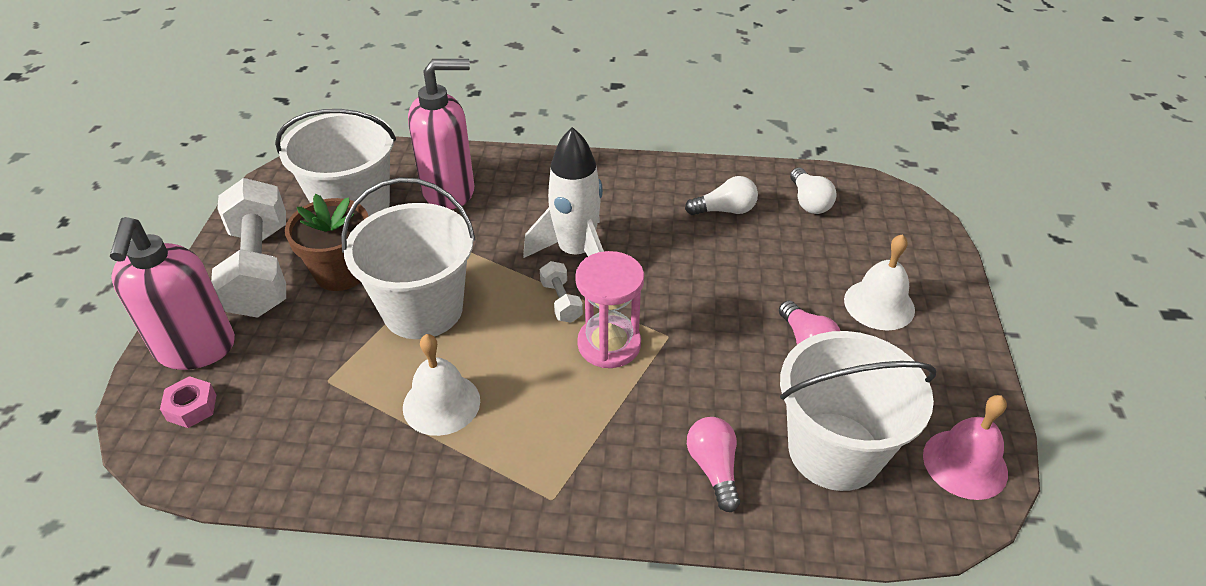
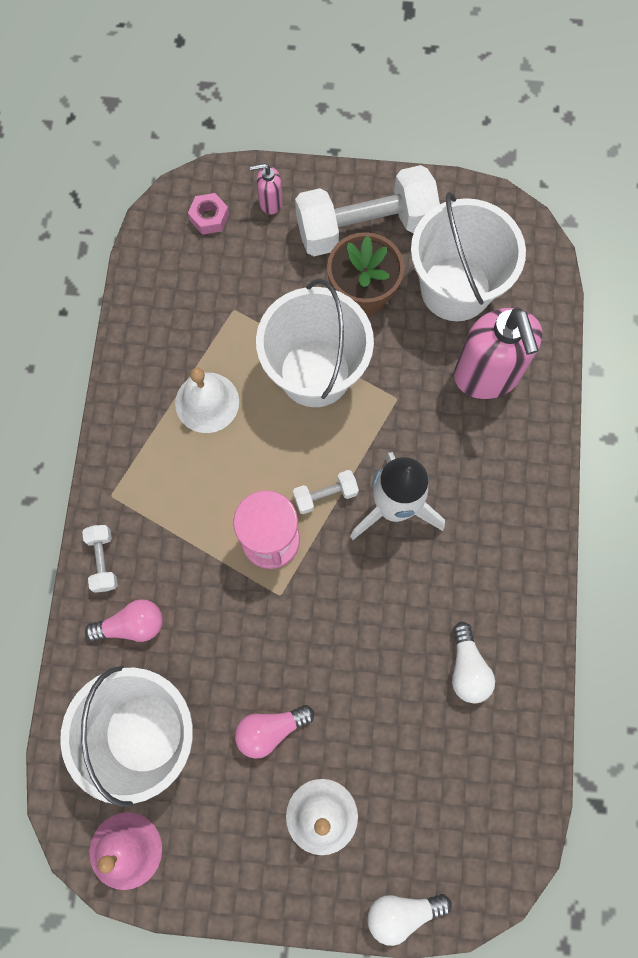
camera: 90 degrees right, 30 degrees up
pink soap dispenser [110,217,235,370] -> pink soap dispenser [250,163,282,214], size x0.45
white light bulb [790,167,836,214] -> white light bulb moved to [368,894,452,946]
none -> white dumbbell [82,525,118,593]

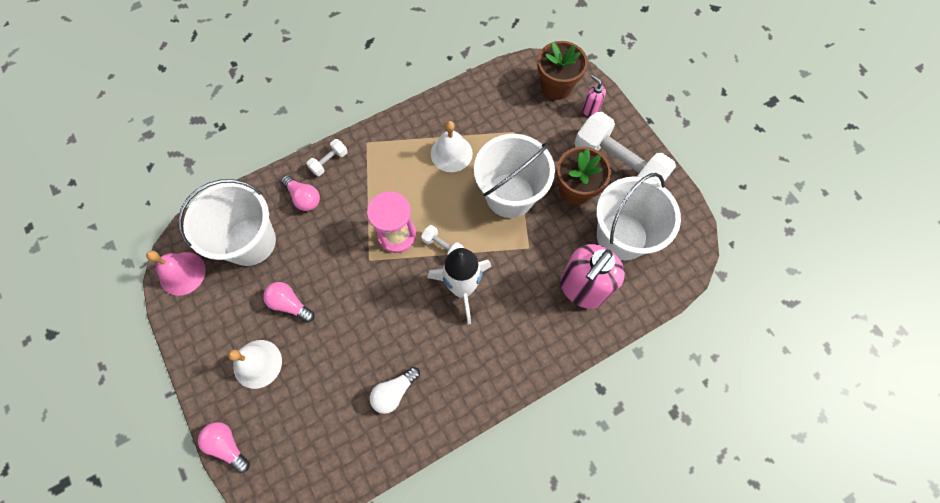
camera: 55 degrees right, 5 degrees down
pink nut [188,193,229,235] -> brown flower pot [537,41,588,100]
white light bulb [368,894,452,946] -> pink light bulb [198,422,250,473]

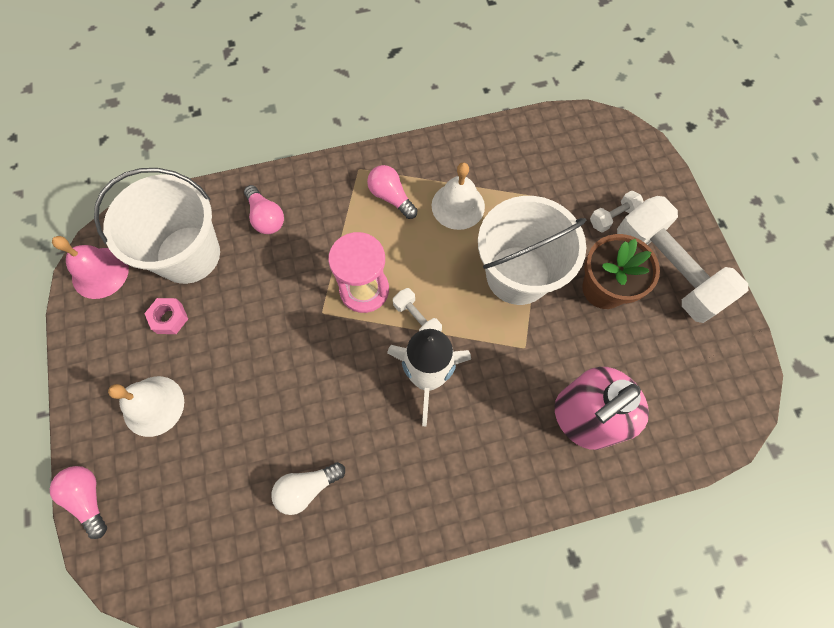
camera: 15 degrees right, 0 degrees up
pink light bulb [264,282,315,322] -> pink light bulb moved to [367,165,418,219]
white dumbbell [307,139,348,176] -> white dumbbell moved to [590,191,644,233]
brown flower pot [537,41,588,100] -> none
pink soap dispenser [582,75,606,116] -> none
white bucket [596,173,681,261] -> none
none -> pink nut [144,298,188,334]

